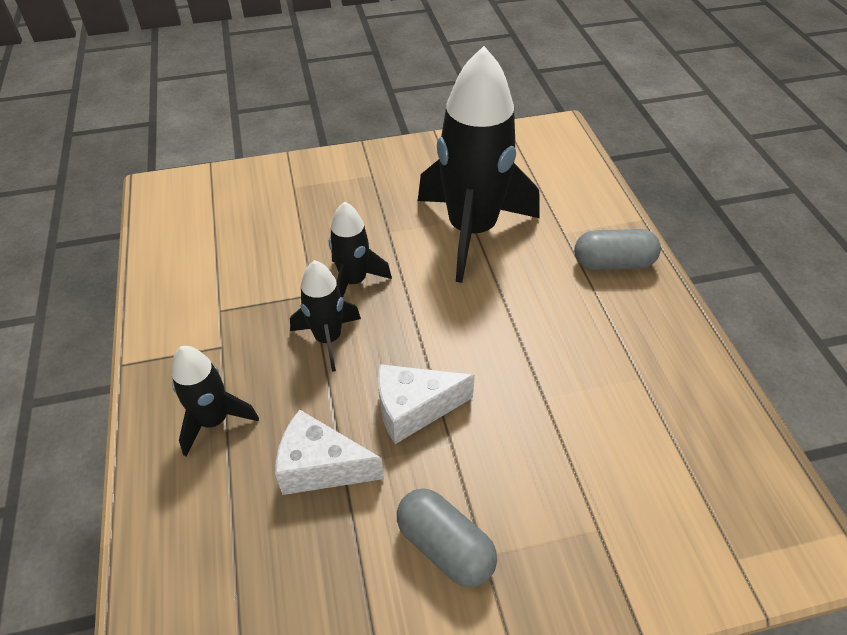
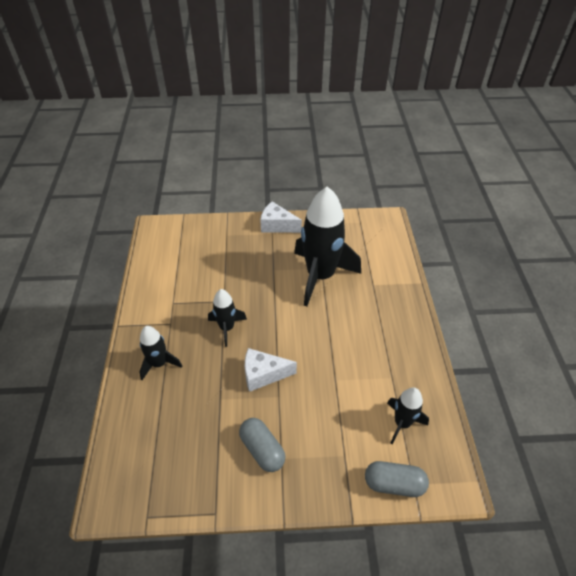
camera: 10 degrees right, 0 degrees up
white cheese [275,410,384,495] -> white cheese moved to [260,201,302,233]
black rocket [329,201,392,298] -> black rocket moved to [387,387,429,444]
grey capsule [574,229,661,270] -> grey capsule moved to [365,461,429,497]

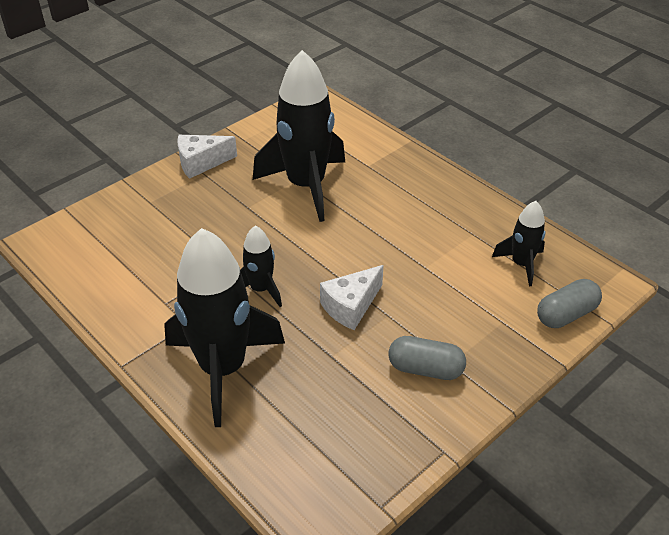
camera: 40 degrees left, 5 degrees down
black rocket [139,326,182,380] -> black rocket [164,228,285,427], size x2.01

